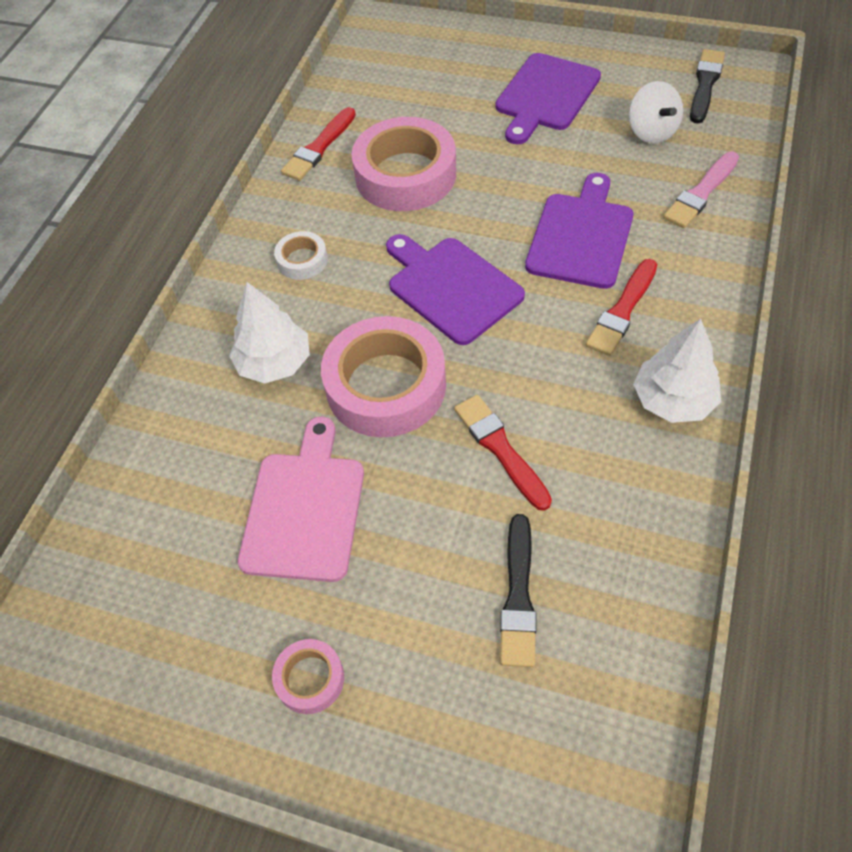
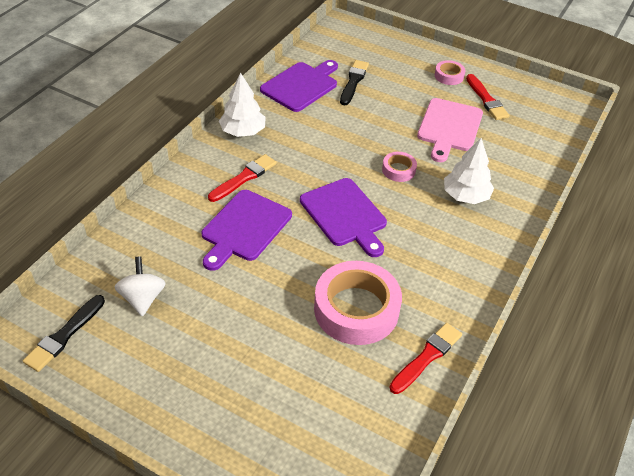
camera: 175 degrees left, 10 degrees down
white tape [274,231,328,280] -> none
pink tape [321,316,446,437] -> pink tape [382,152,417,182], size x0.47
red brush [454,395,552,511] -> red brush moved to [466,74,510,120]
purple cutting board [496,53,601,144] -> purple cutting board moved to [260,60,338,112]
pink brush [663,151,739,228] -> none

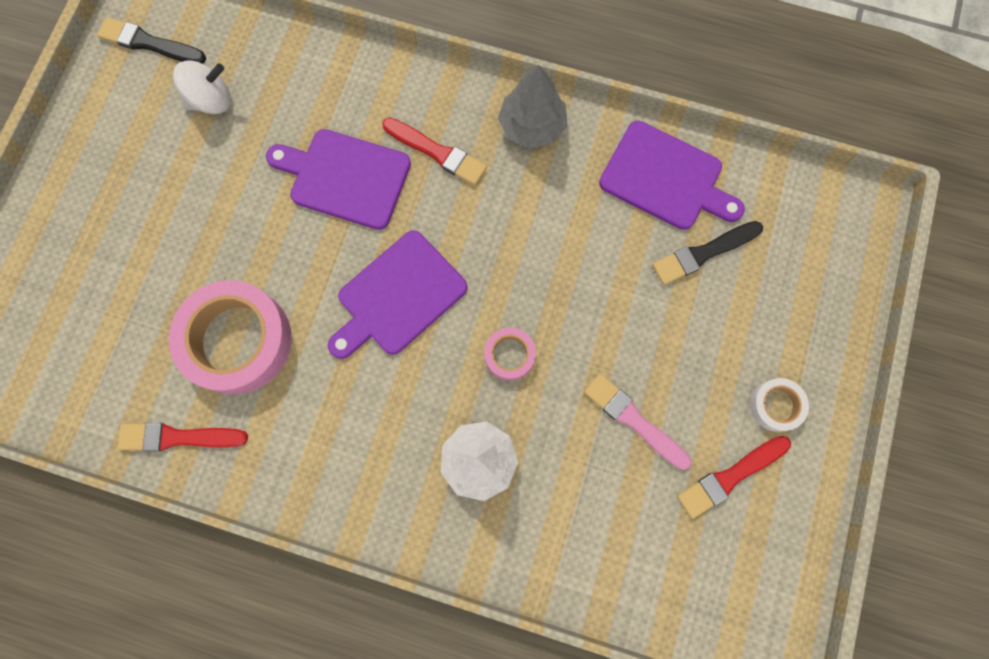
camera: 80 degrees right, 30 degrees up
white tree [219,73,266,137] -> grey tree [498,65,567,149]
black brush [340,60,369,105] -> black brush turned 150 degrees clockwise [652,221,763,285]
red brush [389,323,462,394] -> red brush turned 150 degrees clockwise [118,423,248,451]
pink cutting board [417,98,483,162] -> pink brush [584,374,692,470]
pink tape [435,60,465,85] -> white tape [750,378,809,432]

